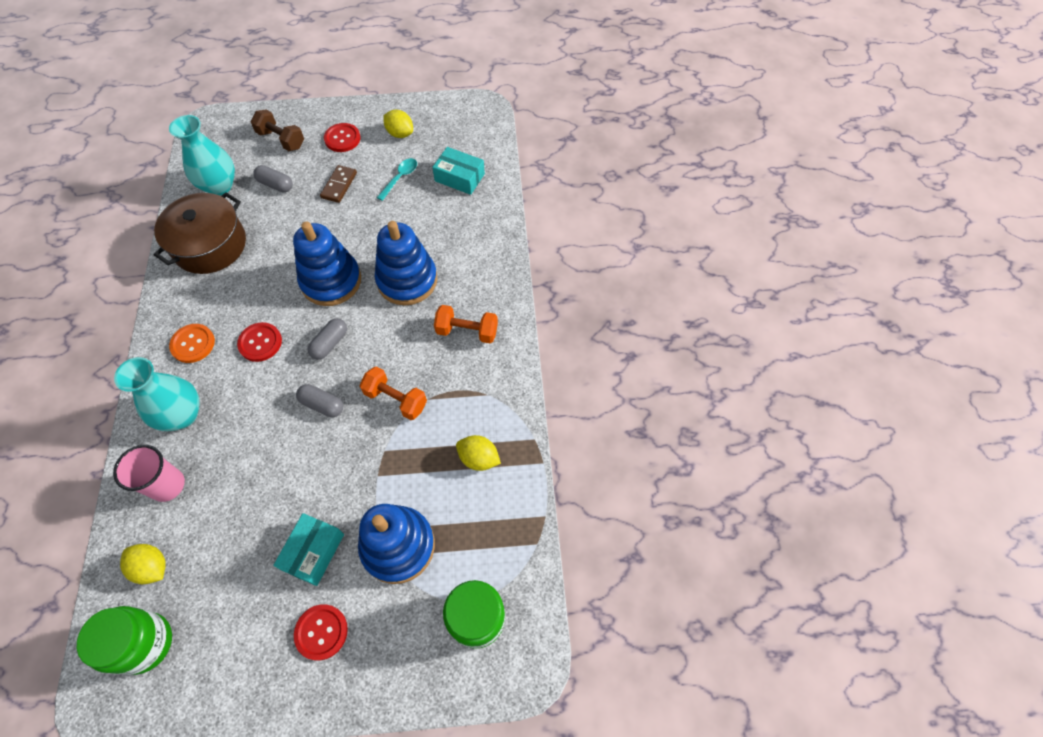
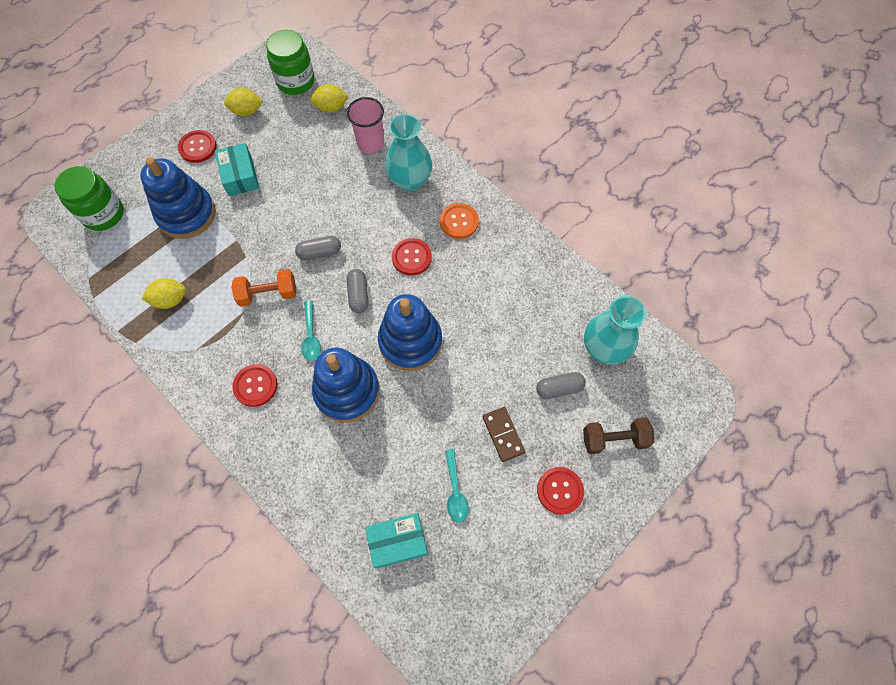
camera: 140 degrees right, 5 degrees up
brown pot [154,192,246,274] -> none
yellow lemon [383,110,413,138] -> yellow lemon moved to [224,88,263,116]
orange dumbbell [434,305,498,343] -> red button [232,364,277,407]
none -> turquoise spoon [301,301,321,361]

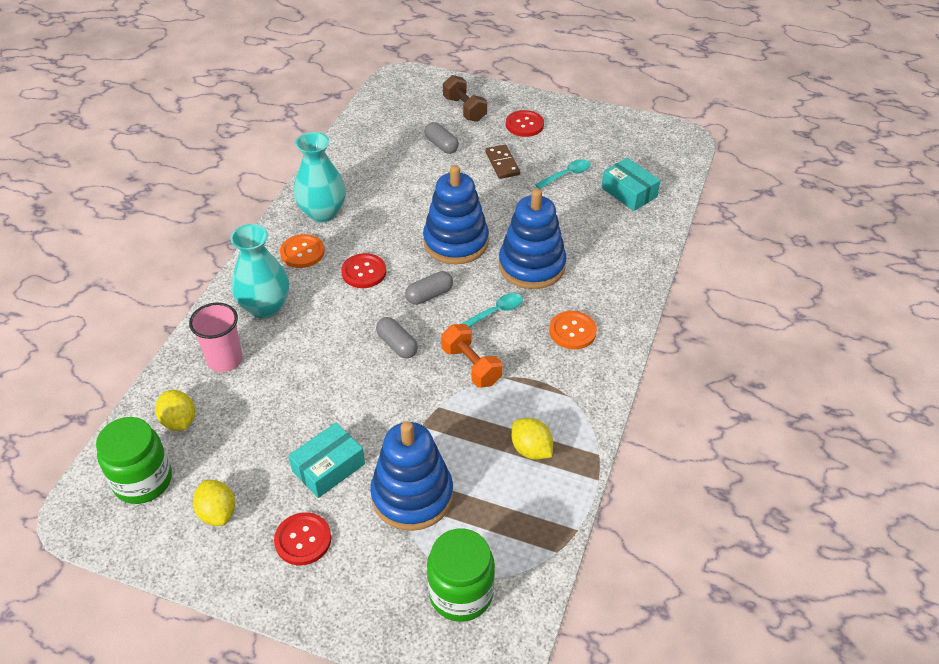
camera: 115 degrees left, 20 degrees down
red button [232,364,277,407] -> orange button [549,311,597,349]
brown domino [483,407,525,462] -> brown domino turned 60 degrees counterclockwise [485,145,520,179]
turquoise vase [584,296,646,365] -> turquoise vase moved to [294,132,346,222]

